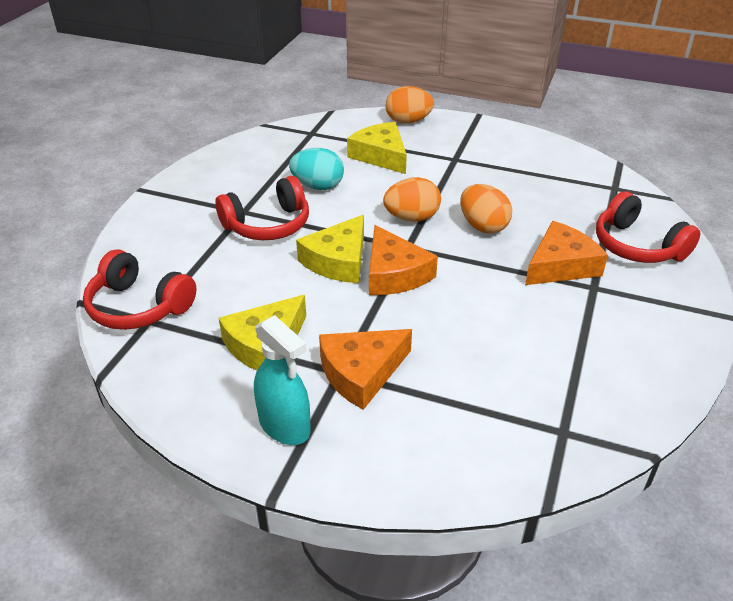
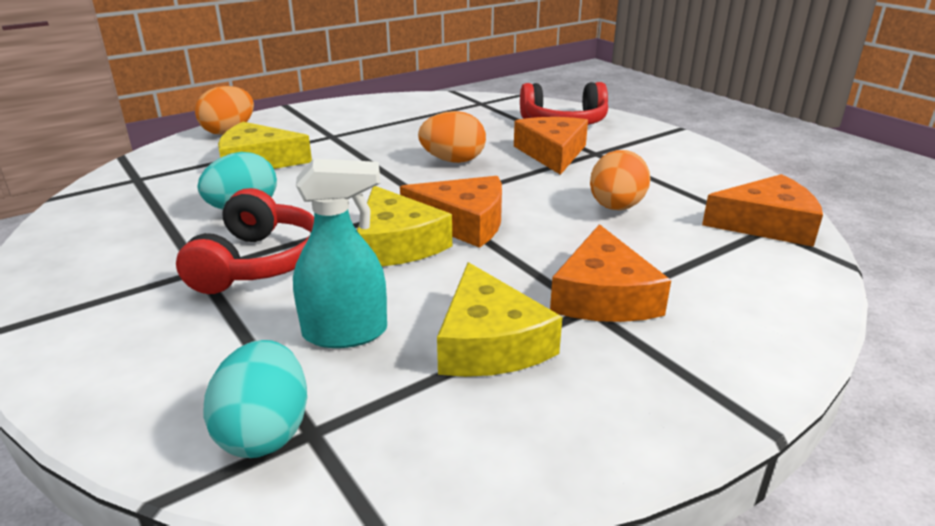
camera: 55 degrees left, 10 degrees down
red headphones [83,249,197,330] -> turquoise egg [203,340,307,458]
turquoise spray bottle [254,315,311,445] -> turquoise spray bottle moved to [293,159,387,348]
orange egg [383,177,441,222] -> orange egg moved to [590,150,651,210]
none -> orange cheese [702,174,823,247]

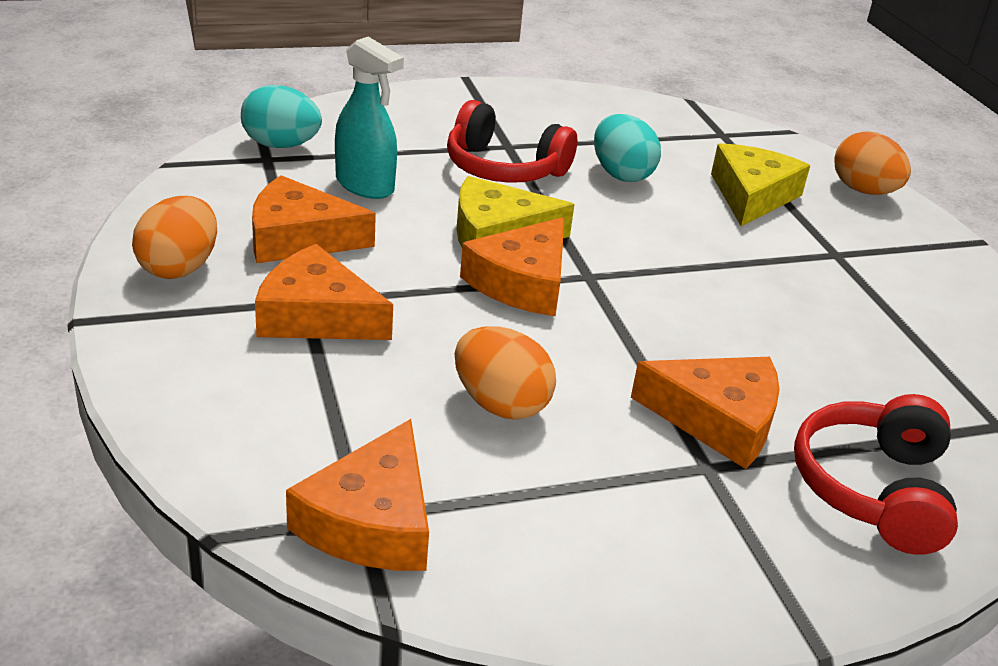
camera: 105 degrees right, 5 degrees up
turquoise spray bottle [293,159,387,348] -> turquoise spray bottle turned 60 degrees counterclockwise [335,37,404,199]
orange egg [418,111,486,163] -> orange egg moved to [132,196,217,279]
yellow cheese [437,262,562,377] -> orange cheese [252,175,376,263]

